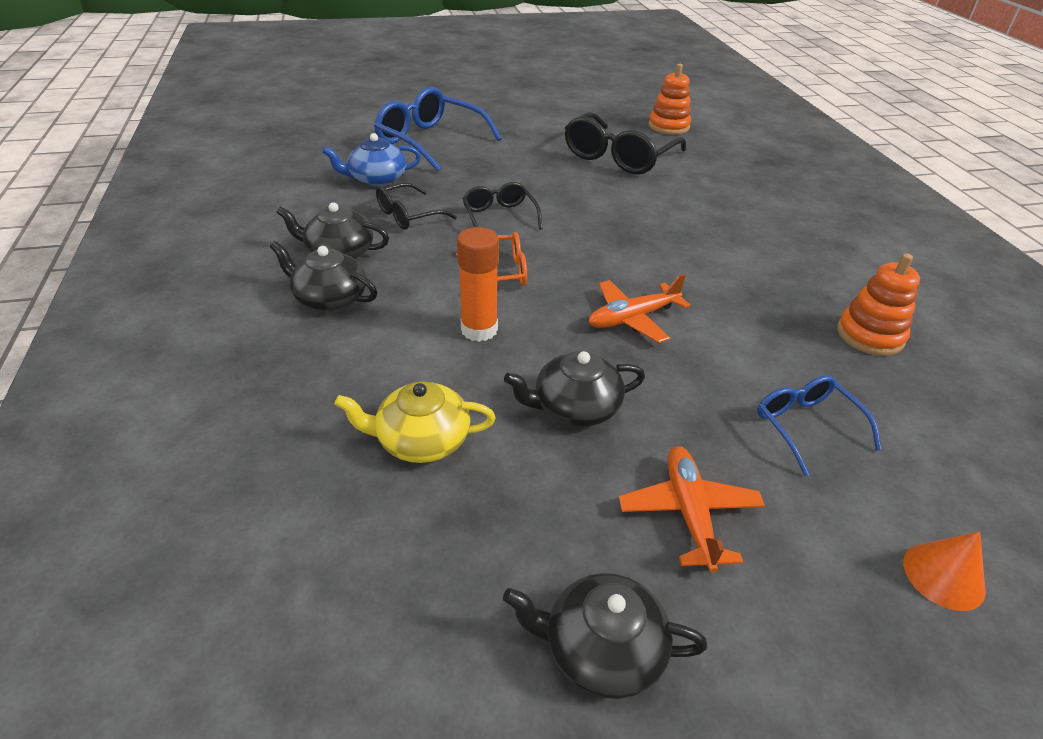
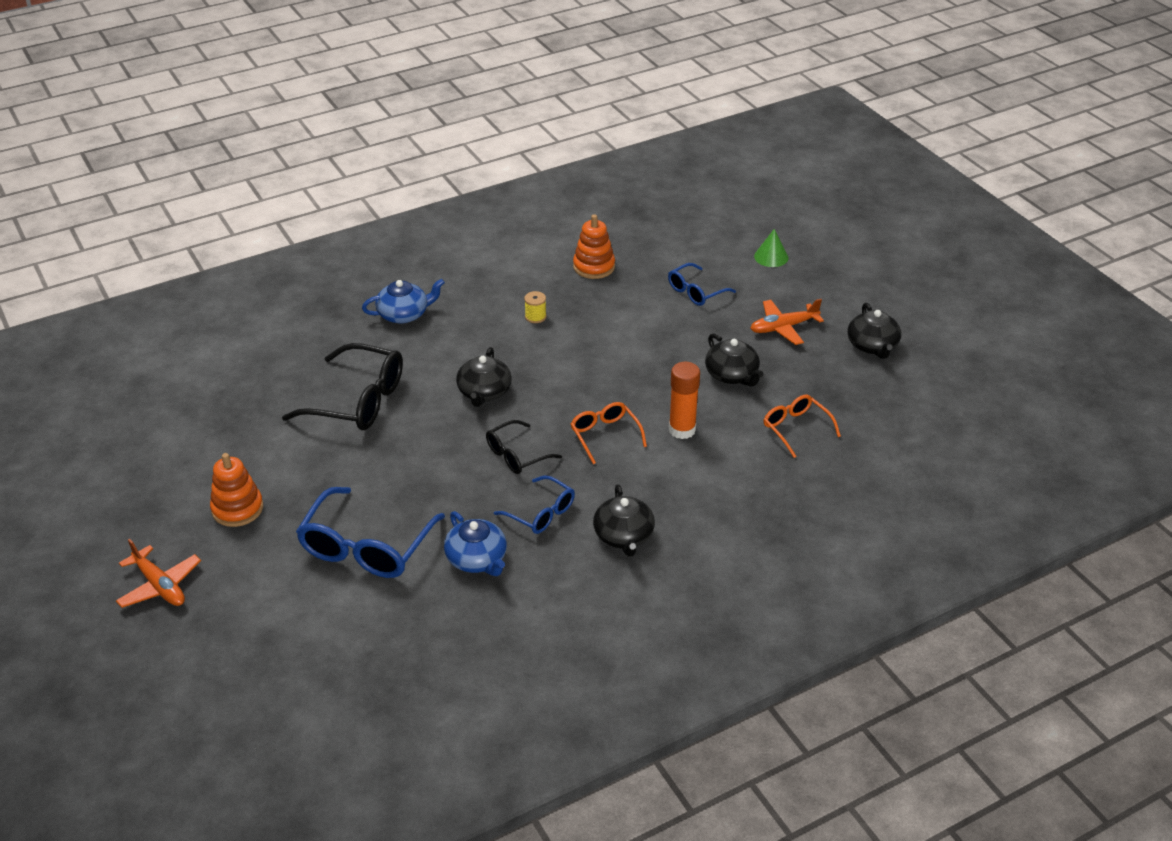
camera: 105 degrees left, 0 degrees up
black teapot [270,241,377,311] -> black teapot moved to [456,347,512,407]
yellow teapot [335,381,496,463] -> orange glasses [764,395,841,458]
black glasses [376,183,457,230] -> blue glasses [494,475,575,534]
orange plane [589,274,690,343] -> orange plane moved to [116,539,201,608]
orange stacking toy [649,64,691,135] -> orange stacking toy moved to [210,453,263,527]
orange cone [903,532,986,611] -> green cone [754,229,788,267]
none -> blue teapot [362,279,445,324]
none -> yellow spool [524,291,546,323]

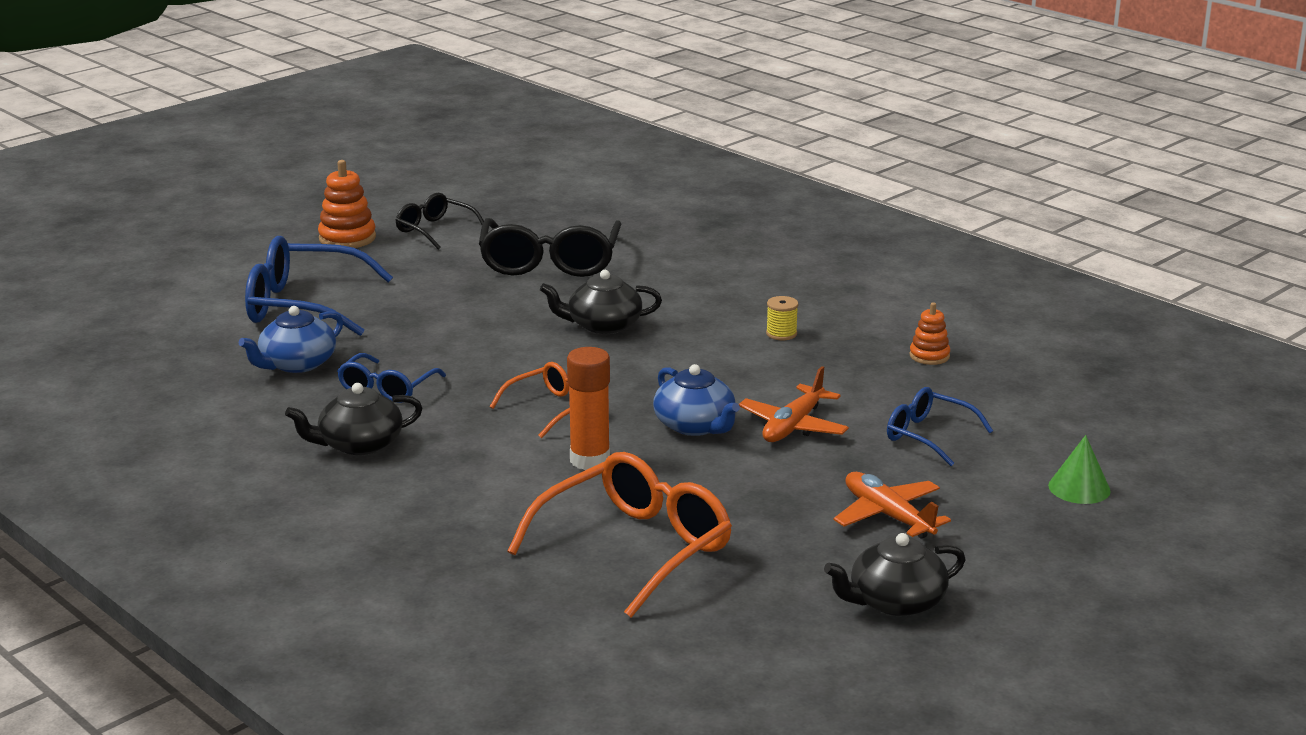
camera: 75 degrees right, 15 degrees down
orange plane [116,539,201,608] -> orange plane moved to [739,366,849,442]
blue teapot [362,279,445,324] -> blue teapot moved to [653,364,740,436]
black glasses [486,420,562,474] -> black glasses moved to [396,193,484,249]
orange stacking toy [573,214,615,279] -> orange stacking toy [909,303,950,365], size x0.62
black teapot [705,333,763,386] -> none
orange glasses [764,395,841,458] -> orange glasses [508,452,732,618], size x1.76

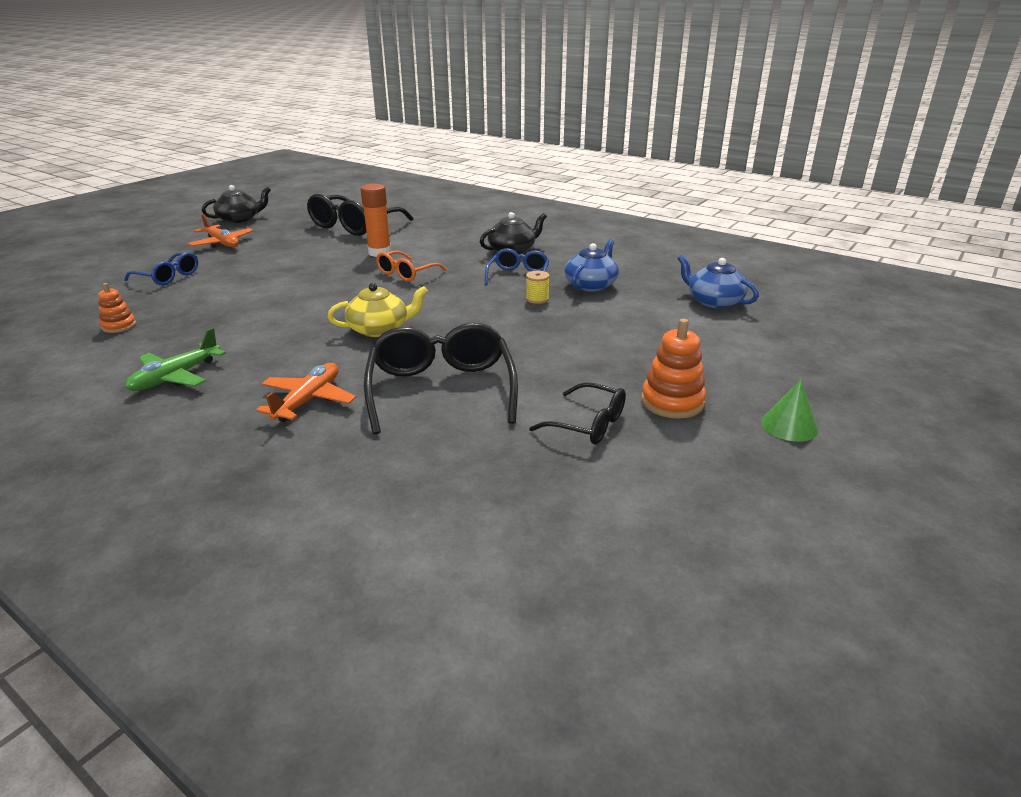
camera: 170 degrees right, 5 degrees up
blue glasses [245,236,393,336] -> none
orange glasses [508,452,732,618] -> black glasses [307,194,413,236]
black teapot [540,270,662,334] -> yellow teapot [327,283,428,337]
blue teapot [653,364,740,436] -> blue teapot moved to [677,255,759,308]
orange plane [739,366,849,442] -> orange plane moved to [256,363,356,422]
yellow spool [766,296,798,340] -> yellow spool moved to [526,271,550,304]
green cone [1048,435,1111,504] -> green cone moved to [761,380,818,442]
none -> green plane [125,328,226,391]

